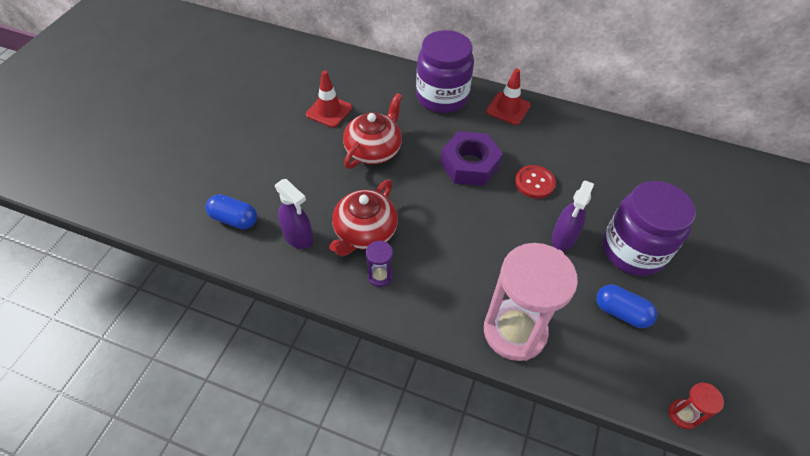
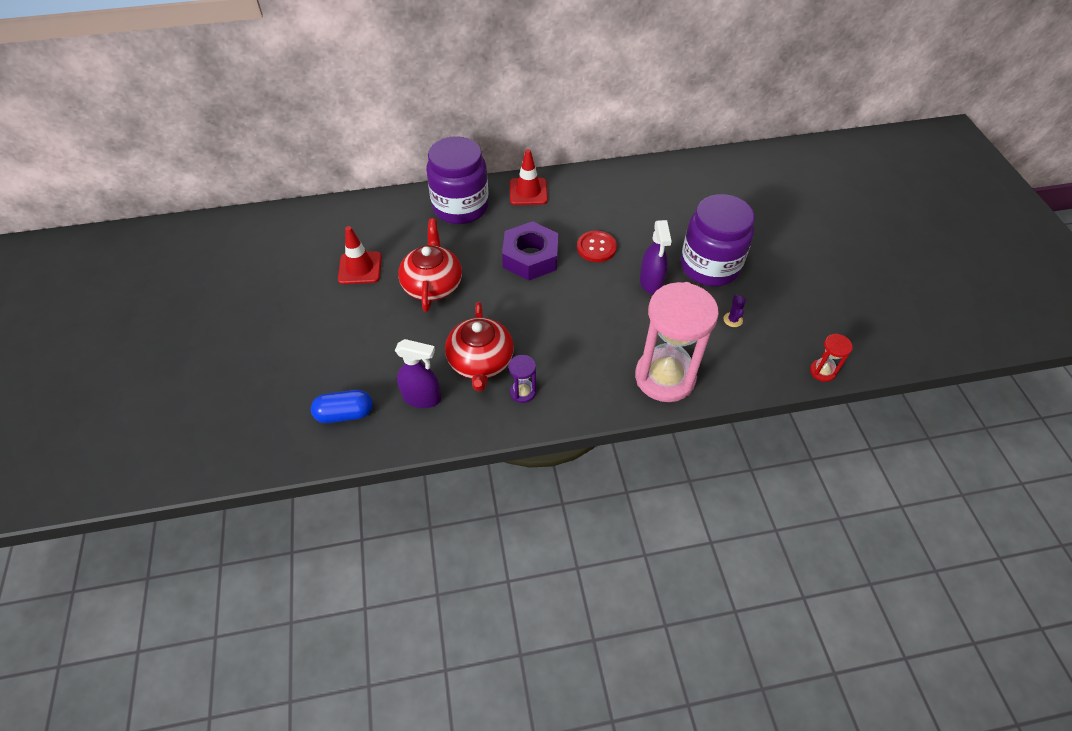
camera: 30 degrees left, 0 degrees up
blue capsule [596,285,657,328] -> purple cactus [723,295,746,327]

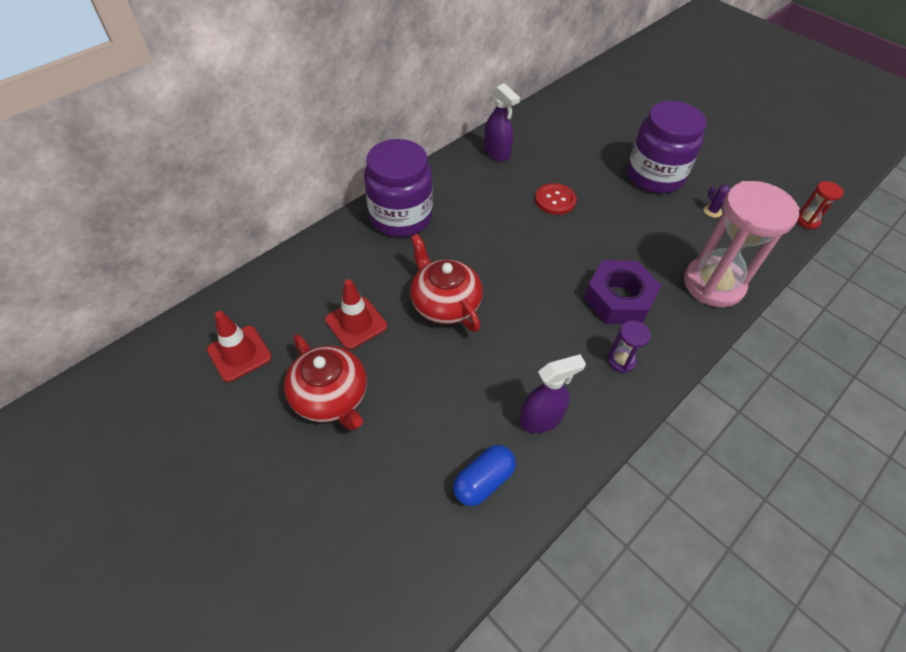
camera: 35 degrees left, 0 degrees up
red teapot [445,302,514,391] -> red teapot moved to [284,334,367,430]
purple nut [502,221,558,281] -> purple nut moved to [584,260,661,324]
red traffic cone [510,149,548,205] -> red traffic cone moved to [207,311,272,382]
purple spray bottle [640,220,672,294] -> purple spray bottle moved to [484,83,520,162]

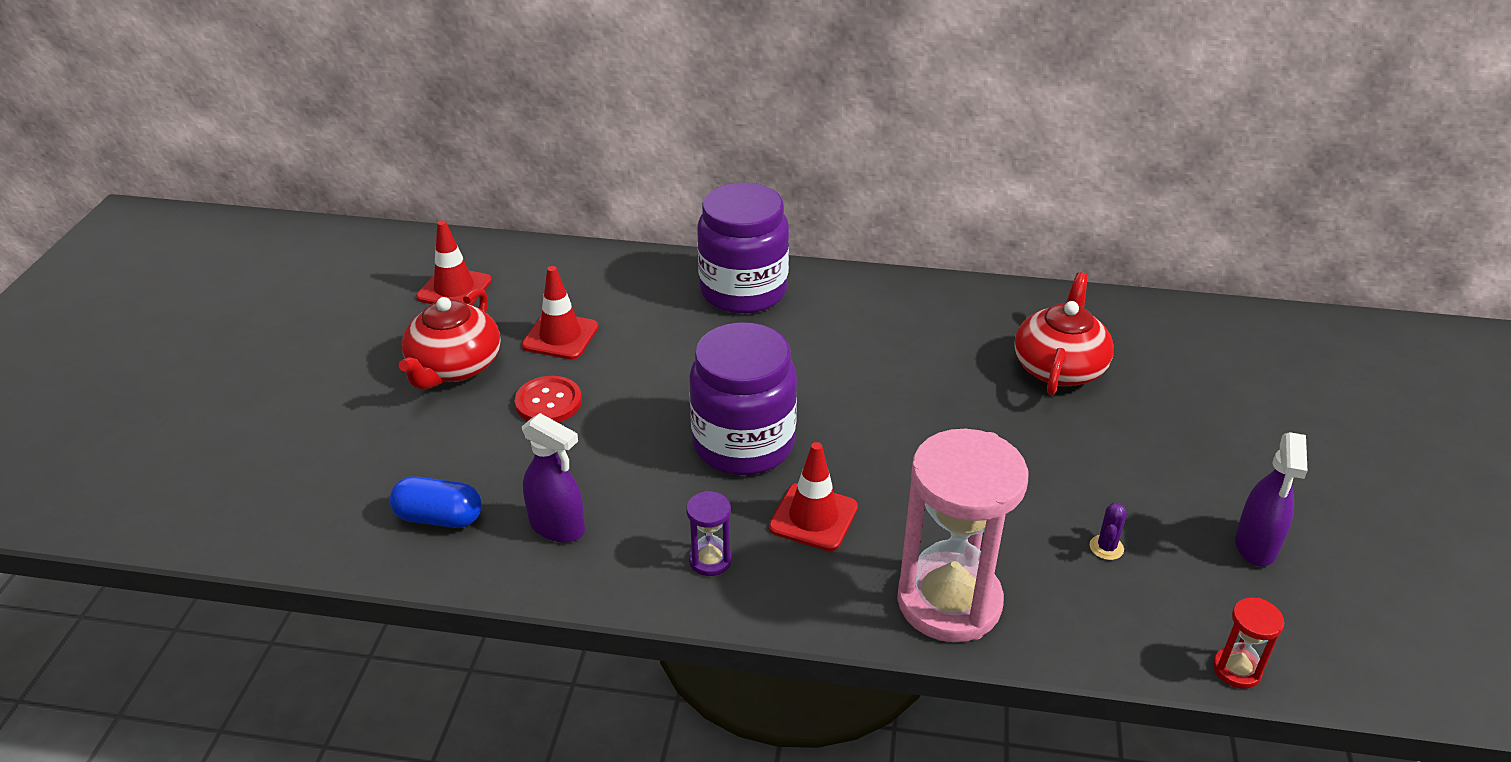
camera: 55 degrees right, 15 degrees down
red teapot [410,234,483,332] -> red teapot moved to [1014,272,1114,395]
purple spray bottle [484,83,520,162] -> purple spray bottle moved to [1235,432,1308,567]
red button [535,183,577,215] -> red button moved to [515,376,582,423]
purple nut [584,260,661,324] -> red traffic cone [769,442,858,551]
purple jar [627,101,706,193] -> purple jar moved to [689,322,797,475]

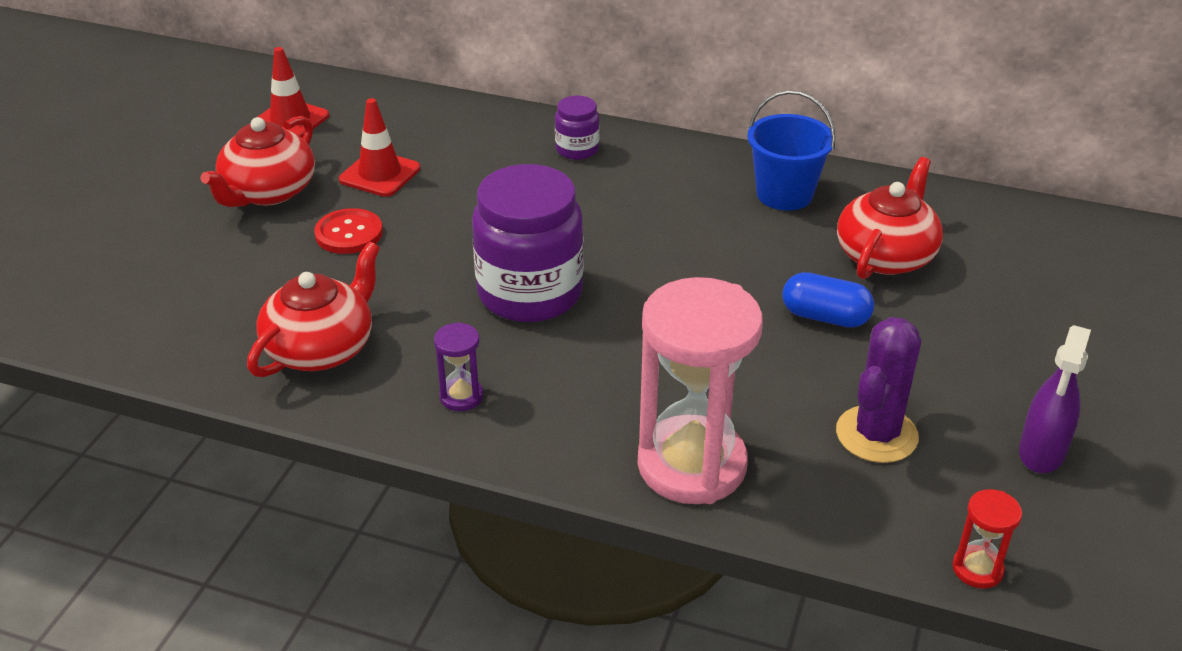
camera: 10 degrees right, 0 degrees up
blue capsule [390,476,482,528] -> blue capsule moved to [782,272,874,328]
purple spray bottle [522,413,585,542] -> red teapot [247,242,380,377]
purple jar [697,182,789,314] -> purple jar [555,96,600,160], size x0.48
red traffic cone [769,442,858,551] -> none
purple cactus [1090,503,1127,560] -> purple cactus [836,317,921,463], size x2.26
none -> blue bucket [747,90,836,210]

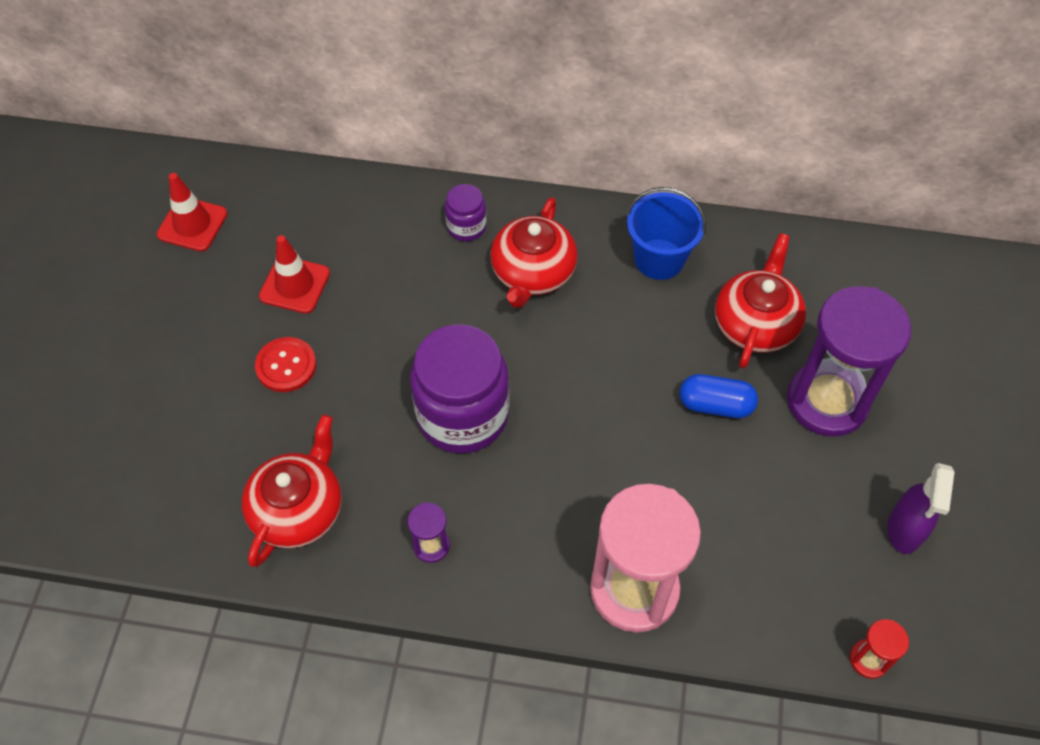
camera: 10 degrees left, 20 degrees up
red teapot [200,116,315,207] -> red teapot moved to [491,197,578,308]
purple cactus [836,317,921,463] -> none
none -> purple hourglass [787,286,911,436]

